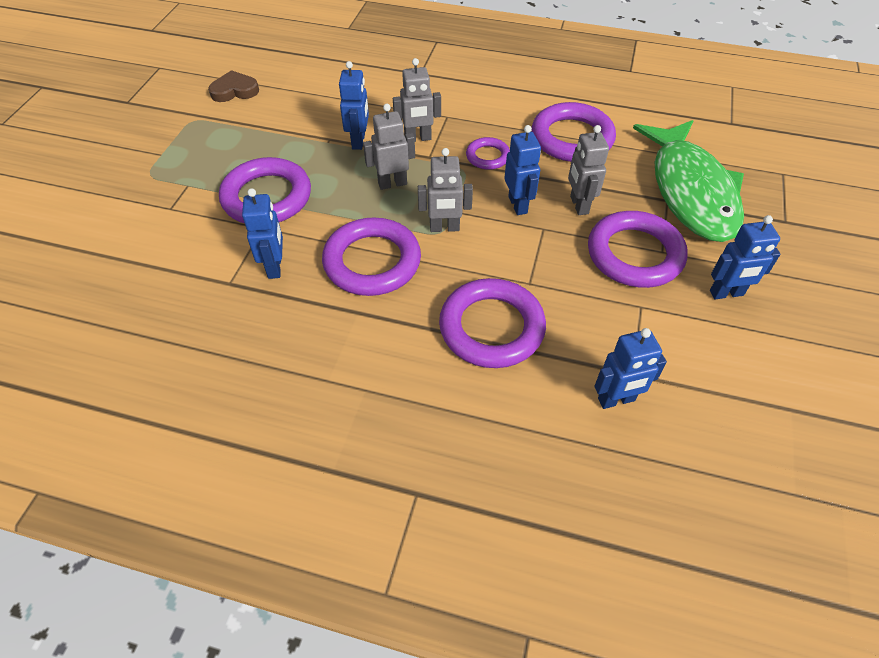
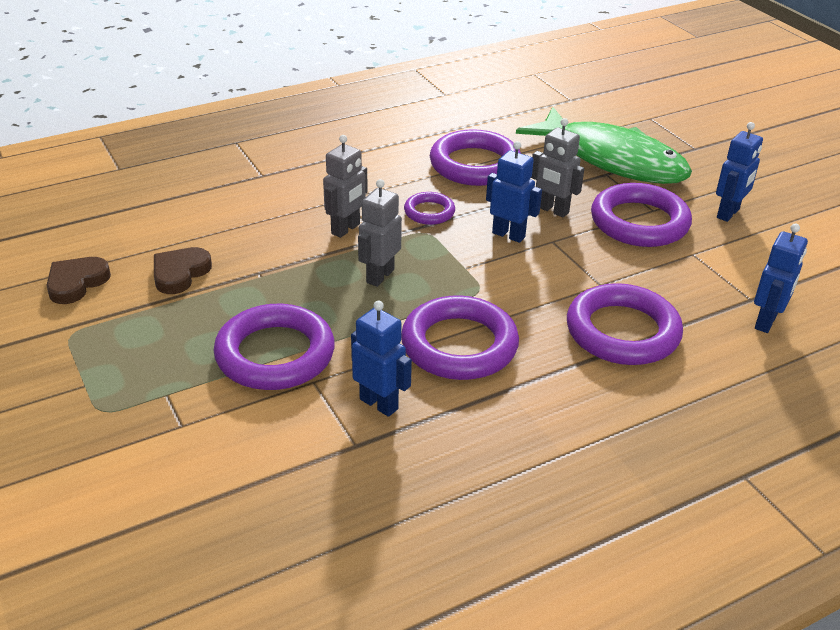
camera: 45 degrees left, 15 degrees down
blue robot [339,61,369,150] -> none
grey robot [418,148,473,232] -> none
none -> brown heart [154,247,212,294]

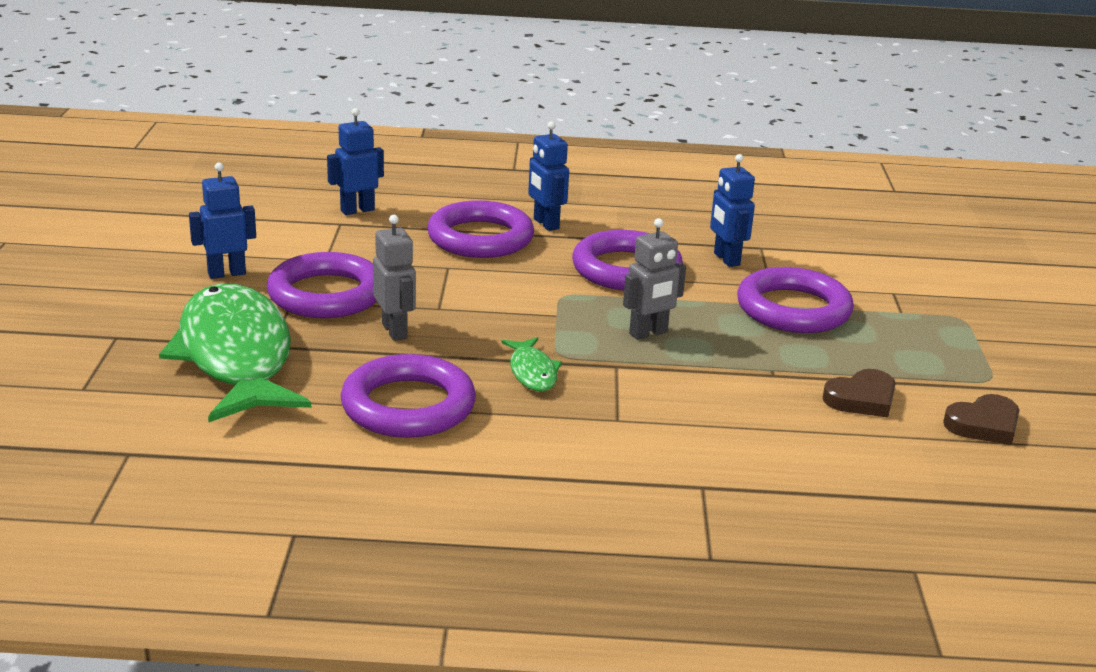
camera: 150 degrees left, 10 degrees down
grey robot [323,135,368,238] -> none
purple ring [404,192,455,225] -> green fish [501,337,562,392]
blue robot [486,141,542,243] -> blue robot moved to [528,121,569,231]

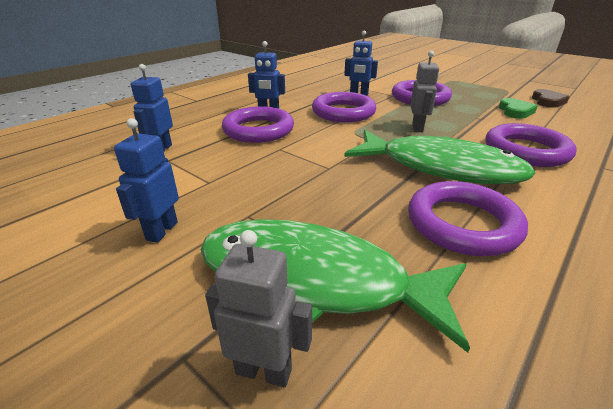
camera: 50 degrees left, 5 degrees up
purple ring [267,252,377,318] -> purple ring moved to [485,123,577,167]
grey robot [373,215,416,341] -> grey robot moved to [205,230,312,387]
green fish [501,337,562,392] -> green fish [344,130,535,184], size x2.41
brown heart [823,369,896,417] -> green heart [499,98,538,119]

